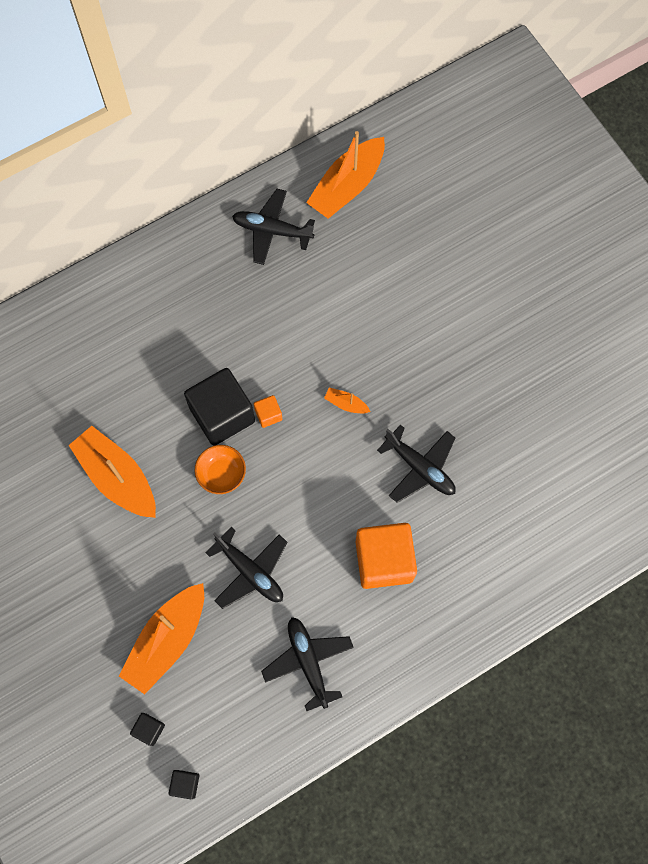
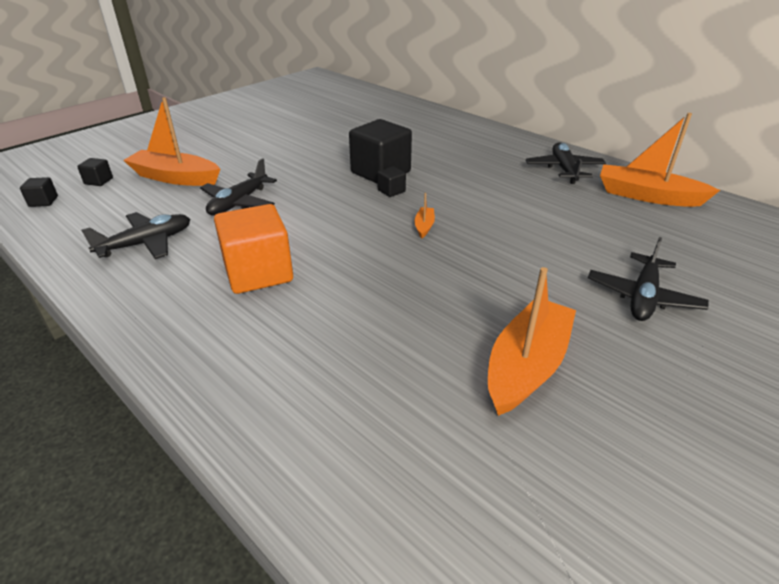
camera: 75 degrees right, 35 degrees down
orange boat [69,426,156,518] -> orange boat moved to [488,267,576,416]
orange bowl [195,445,246,494] -> none
orange cube [254,395,283,428] -> black cube [377,166,406,197]
black plane [377,425,456,503] -> black plane moved to [588,237,709,321]

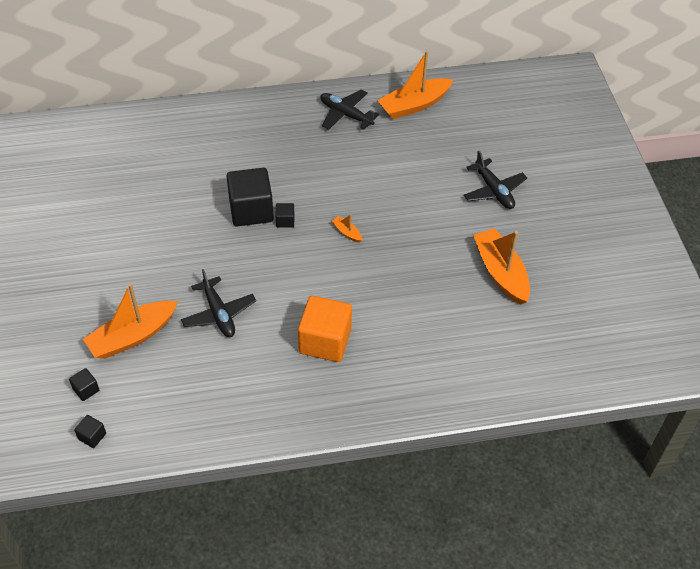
camera: 55 degrees left, 15 degrees up
black plane [81,212,190,259] -> none

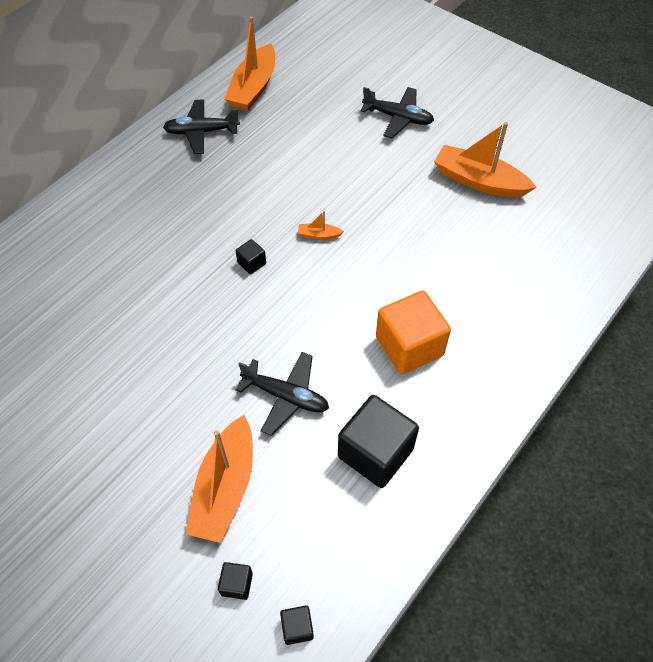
camera: 40 degrees left, 5 degrees up
black cube [227,168,274,226] -> black cube moved to [338,395,419,488]

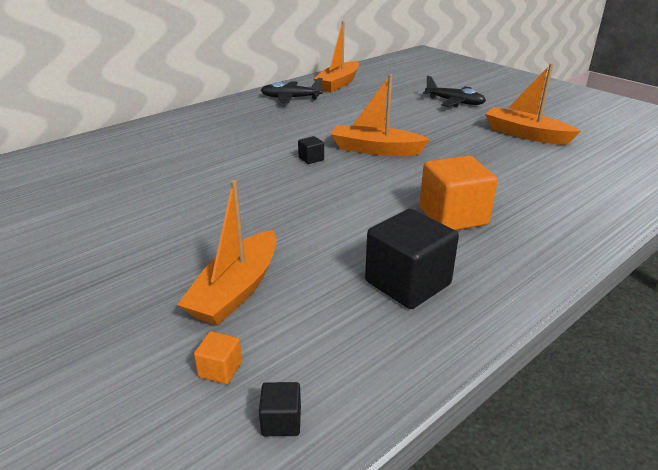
camera: 10 degrees right, 25 degrees down
black cube [218,562,253,600] -> orange cube [194,331,242,384]
black plane [236,352,329,436] -> none
orange boat [298,211,344,240] -> orange boat [330,74,430,156], size x2.34

